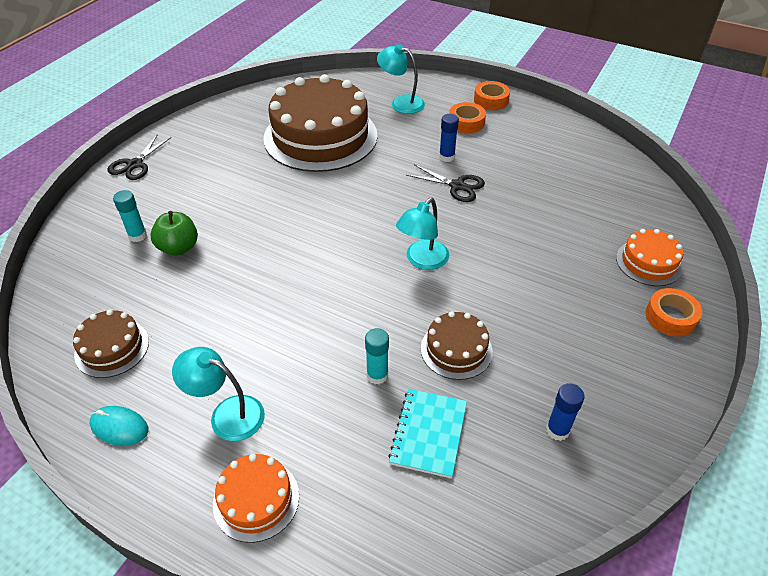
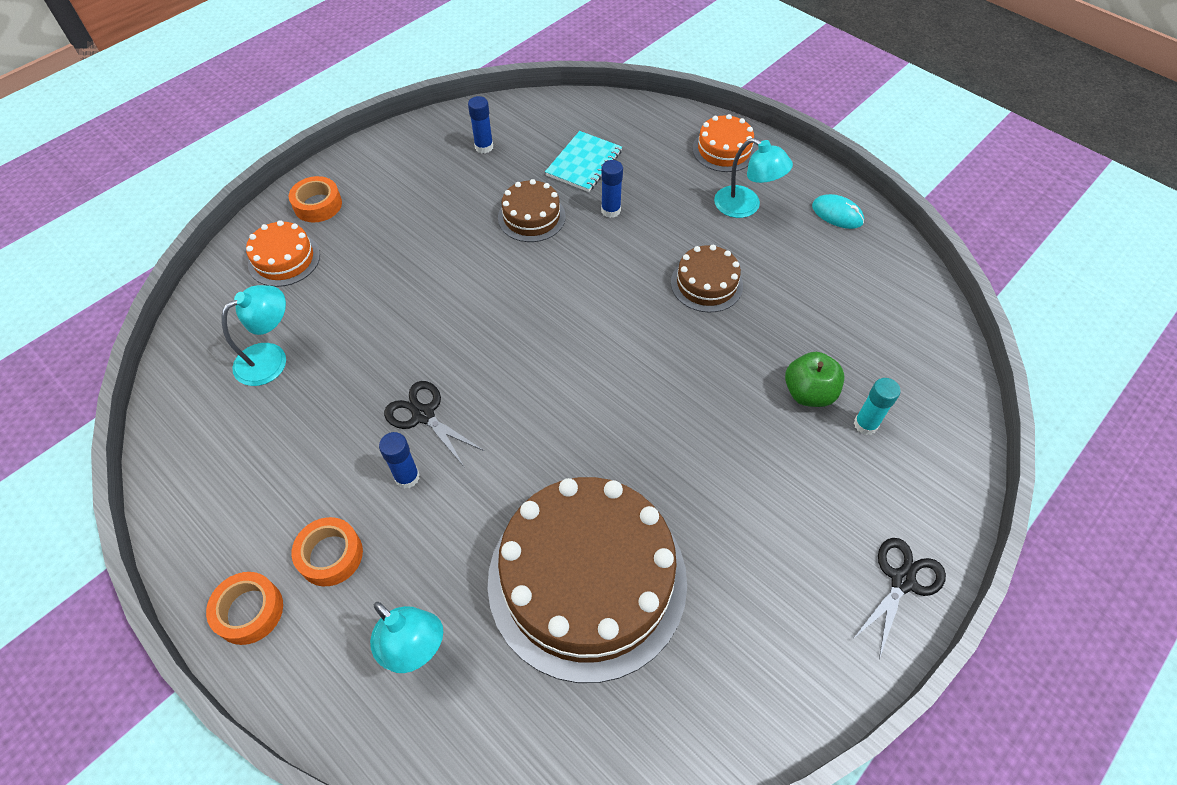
camera: 165 degrees left, 10 degrees up
brown cake [73,309,149,378] -> brown cake moved to [671,245,743,313]
turquoise glue stick [365,328,389,384] -> blue glue stick [601,160,623,218]
turquoise lamp [396,198,449,270] -> turquoise lamp moved to [221,285,286,386]

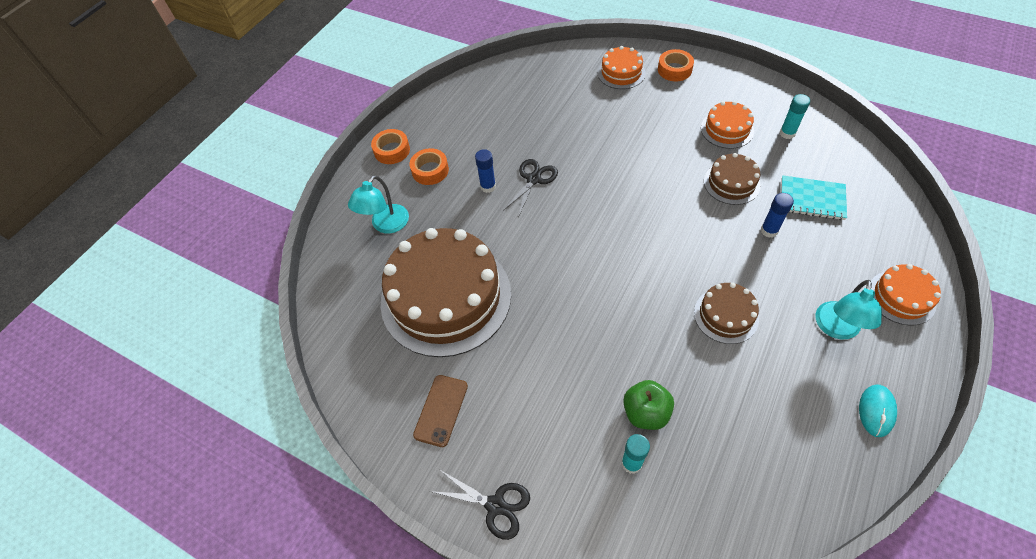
camera: 80 degrees right, 0 degrees up
turquoise lamp [221,285,286,386] -> none
blue glue stick [468,96,493,153] -> turquoise glue stick [780,94,810,139]
none -> brown phone [413,375,468,447]
none -> orange cake [701,101,754,149]

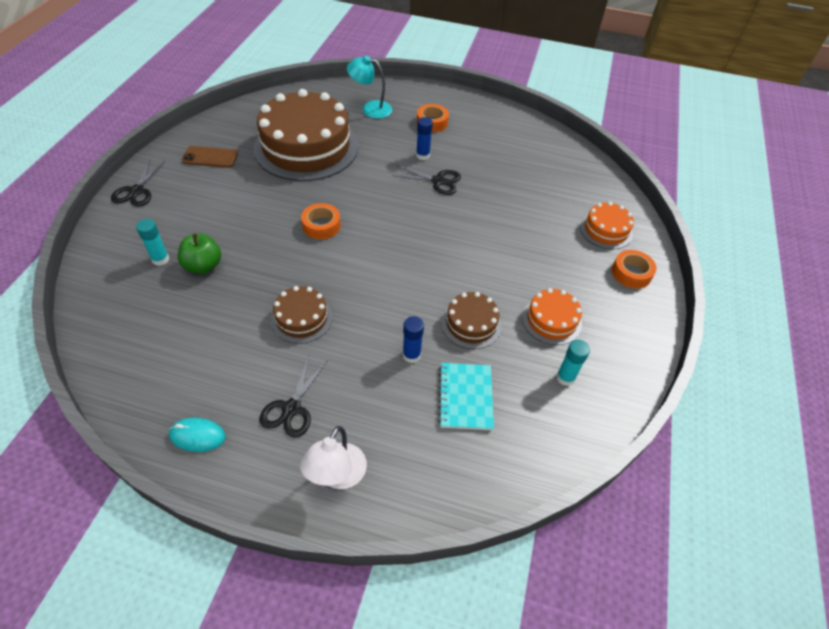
camera: 70 degrees right, 5 degrees down
orange tape [371,129,410,164] -> orange tape moved to [301,203,341,239]
turquoise lamp [816,280,882,340] -> black scissors [259,356,328,438]
orange cake [871,264,941,325] -> white lamp [300,426,367,489]

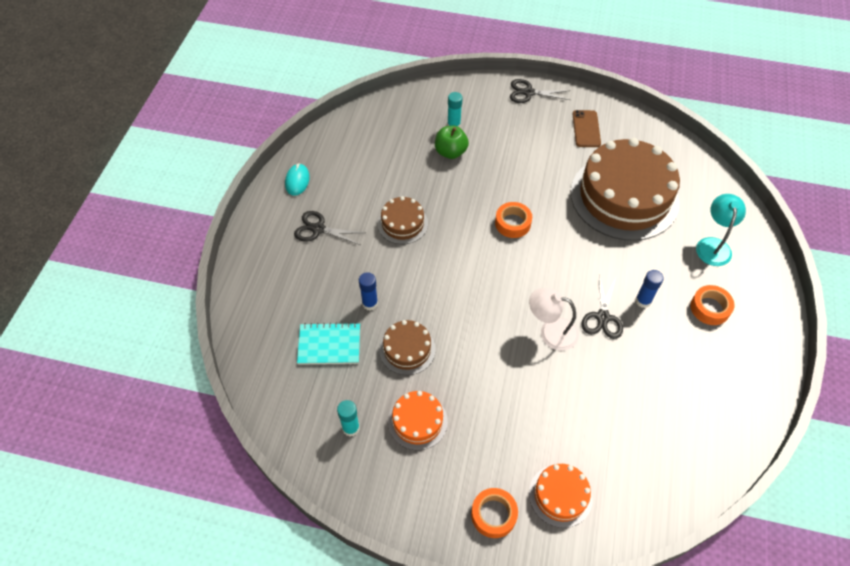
camera: 90 degrees right, 5 degrees up
white lamp [300,426,367,489] -> white lamp moved to [529,288,579,351]

